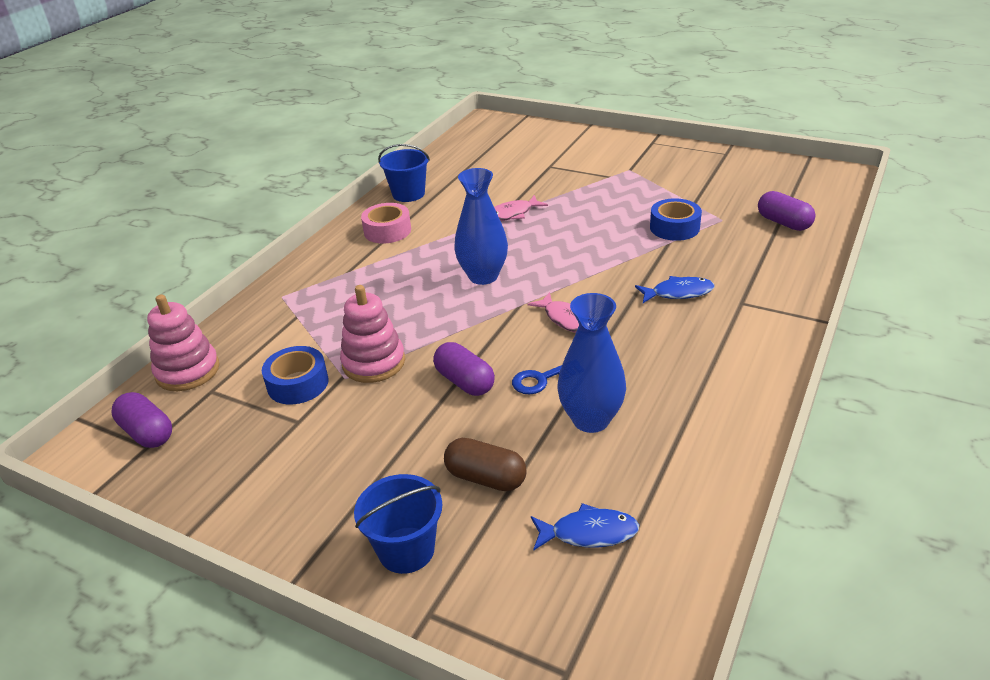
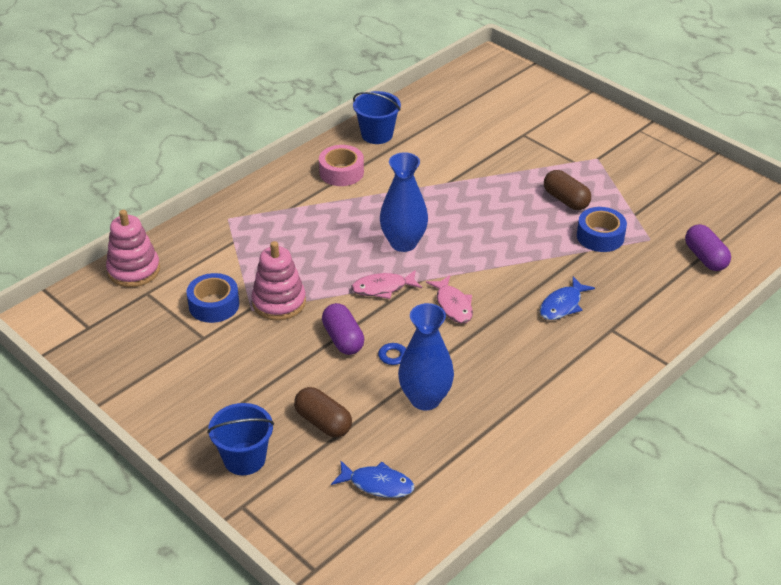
camera: 15 degrees right, 5 degrees up
purple capsule [111,392,172,448] -> none
pink fish [494,195,548,221] -> pink fish moved to [351,270,422,299]
blue fish [635,276,715,303] -> blue fish turned 120 degrees clockwise [540,277,595,320]
none -> brown capsule [544,170,591,210]

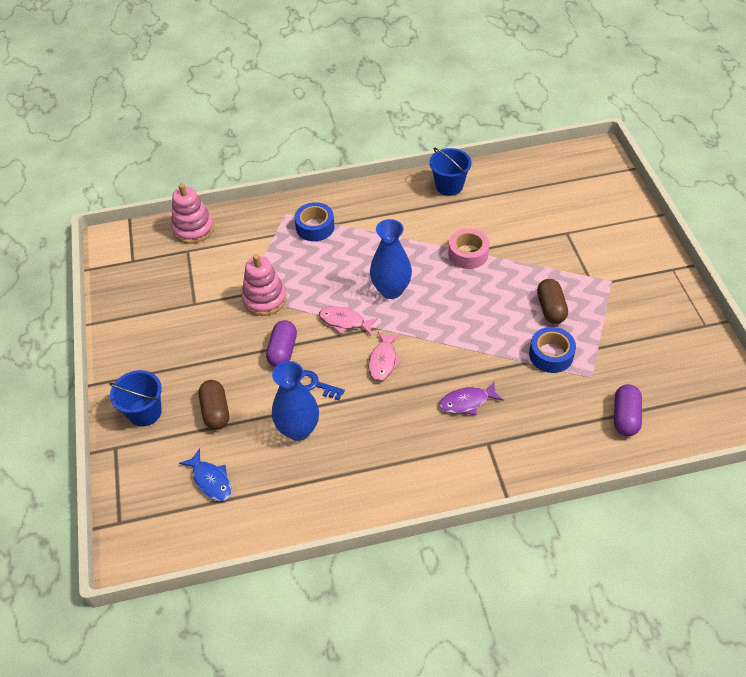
camera: 35 degrees right, 10 degrees up
blue tape [186,273,239,323] -> blue tape moved to [294,202,335,241]
pink tape [319,145,364,186] -> pink tape moved to [448,228,490,269]
blue fish [540,277,595,320] -> purple fish [439,382,503,415]

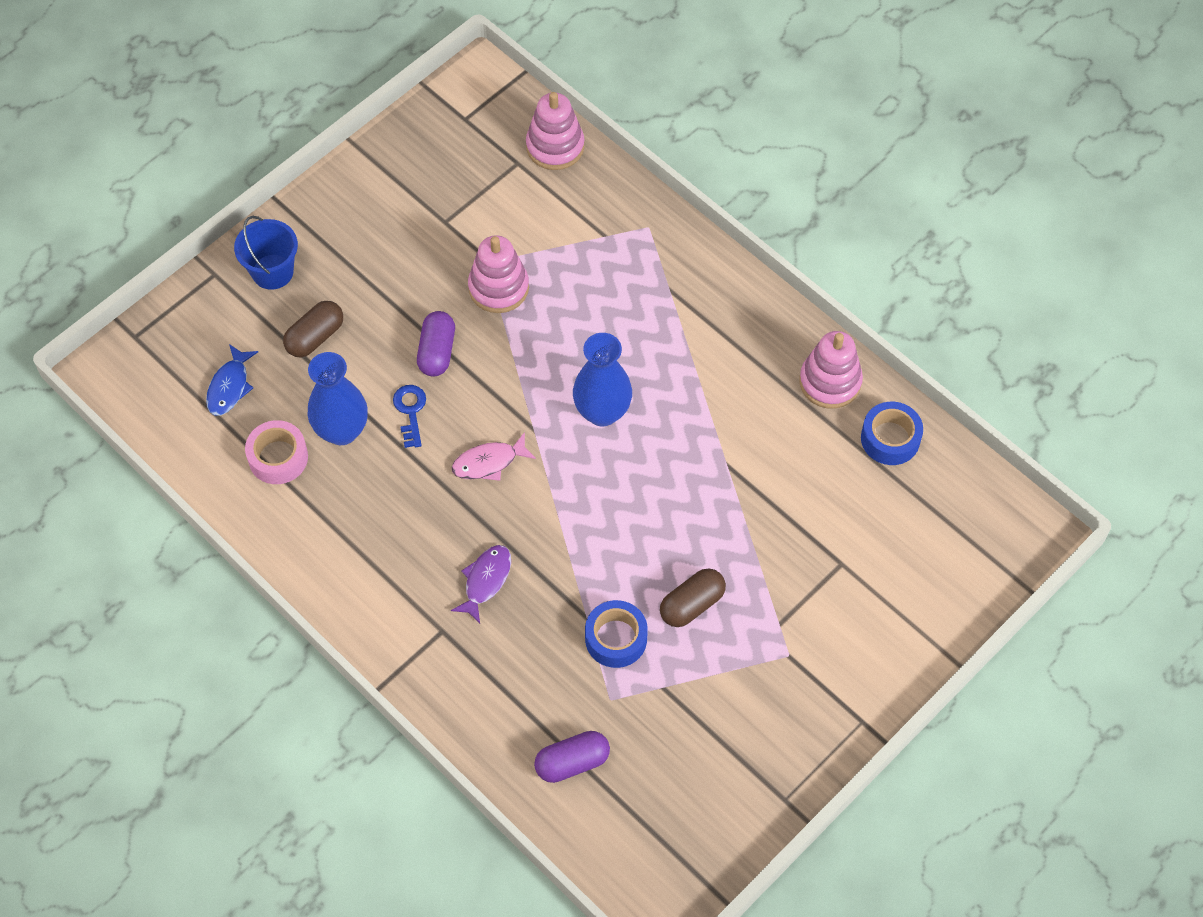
camera: 55 degrees right, 10 degrees up
purple capsule [266,320,297,367] -> purple capsule turned 60 degrees counterclockwise [417,311,455,376]
blue tape [294,202,335,241] -> blue tape moved to [861,402,923,465]
pink fish [319,306,378,335] -> none
blue bucket [429,148,472,196] -> pink stacking toy [800,331,863,409]
purple fish [439,382,503,415] -> purple fish turned 75 degrees clockwise [451,545,511,624]
pink tape [448,228,490,269] -> pink tape moved to [245,420,308,484]

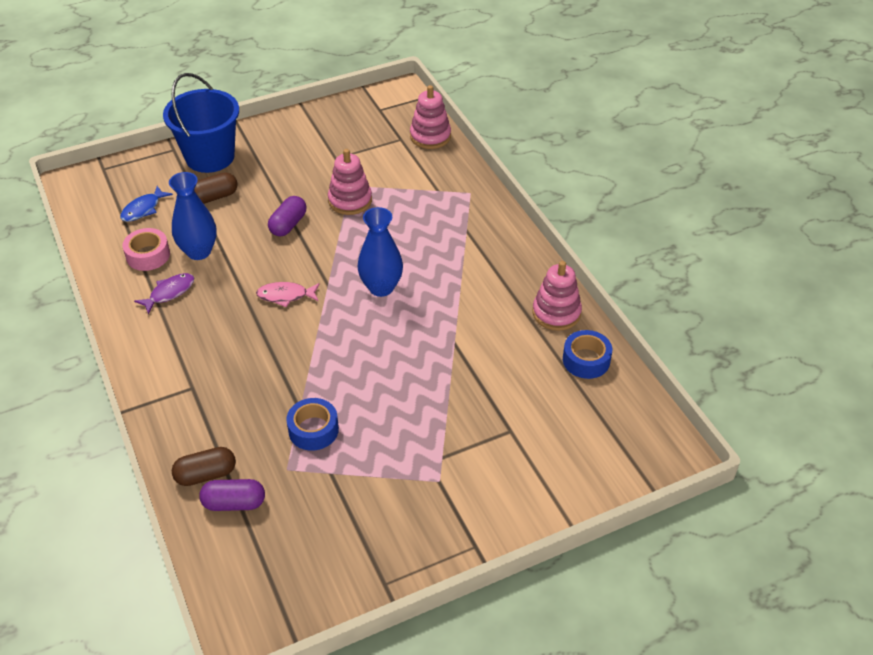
camera: 20 degrees right, 15 degrees down
blue bucket [234,216,298,290] -> blue bucket [163,73,239,173], size x1.68
blue key [393,385,426,448] -> none
purple fish [451,545,511,624] -> purple fish moved to [134,273,194,314]
brown capsule [660,568,726,627] -> brown capsule moved to [172,447,236,486]

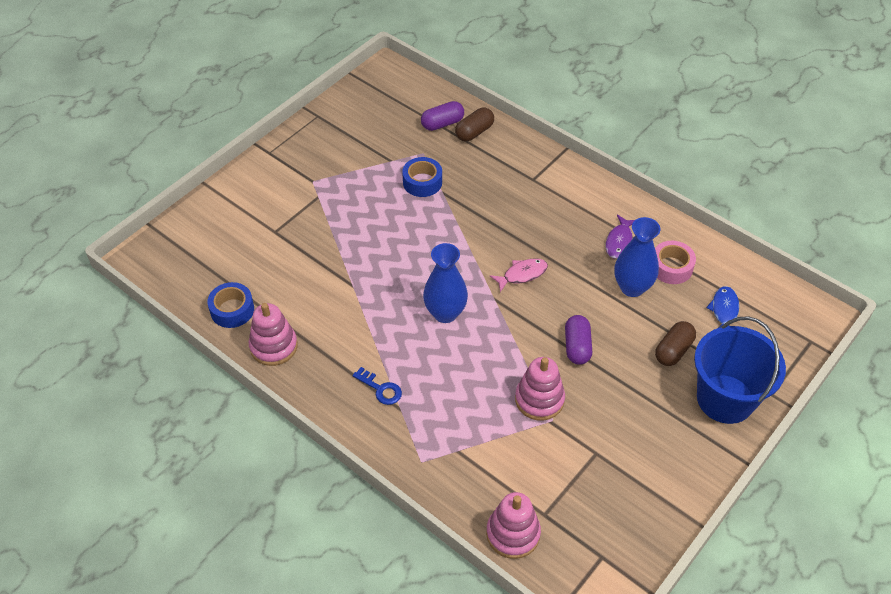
camera: 155 degrees right, 5 degrees up
none -> blue key [353,367,402,405]

